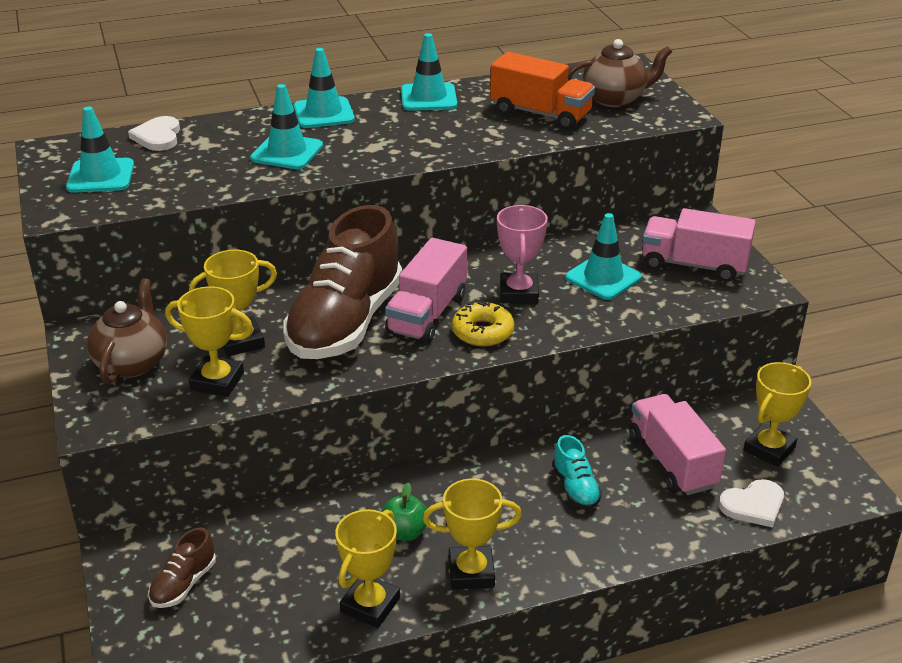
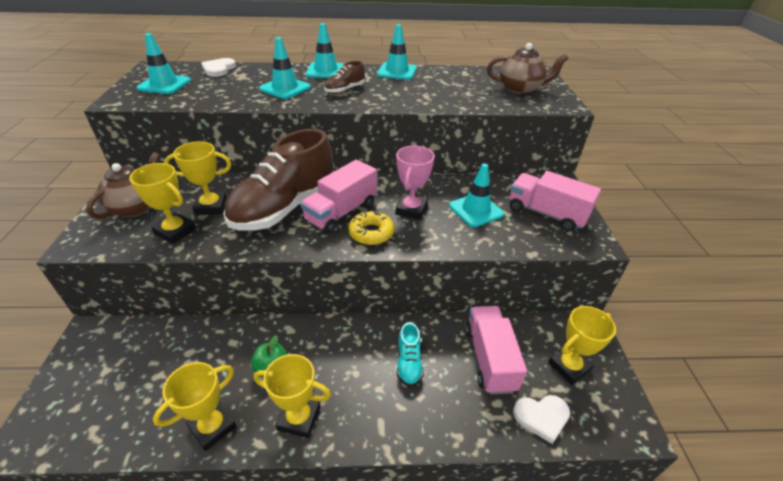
camera: 15 degrees right, 5 degrees up
brown shoe [148,527,216,608] -> brown shoe moved to [324,61,365,94]
orange truck [490,52,595,130] -> none

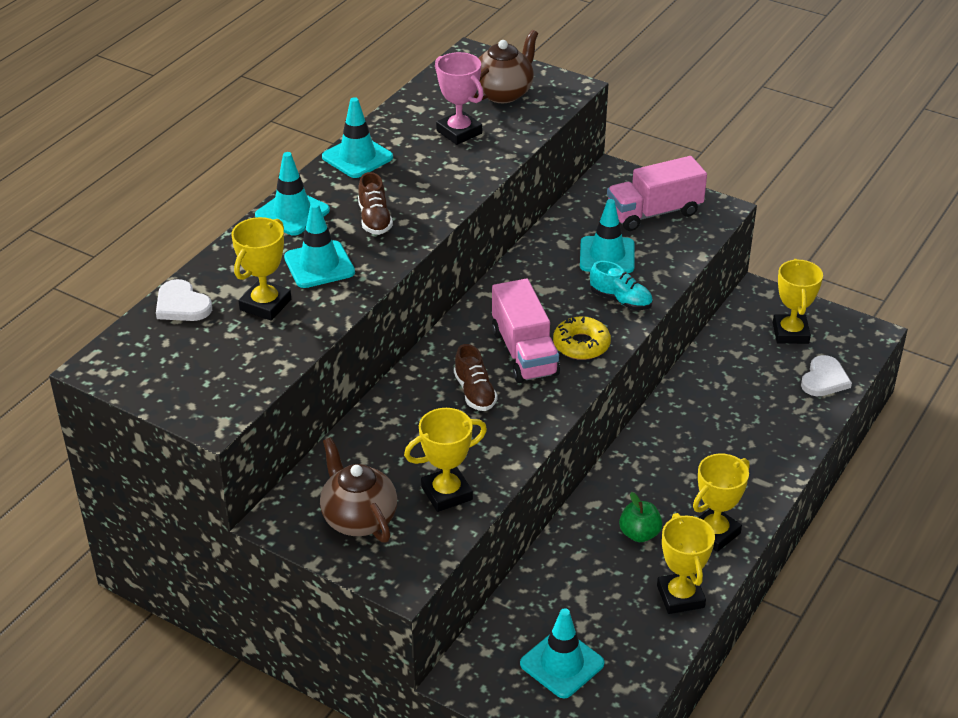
camera: 55 degrees left, 0 degrees up
turquoise traffic cone [137,33,191,94] -> turquoise traffic cone moved to [520,608,604,698]
yellow trophy [164,141,231,215] -> yellow trophy moved to [231,217,291,321]
brown shoe [224,129,333,231] -> brown shoe [454,344,498,411], size x0.42
pink trophy [395,146,435,220] -> pink trophy moved to [435,52,484,145]
turquoise shoe [397,322,423,387] -> turquoise shoe moved to [590,261,653,310]
pink truck [465,306,527,395] -> none

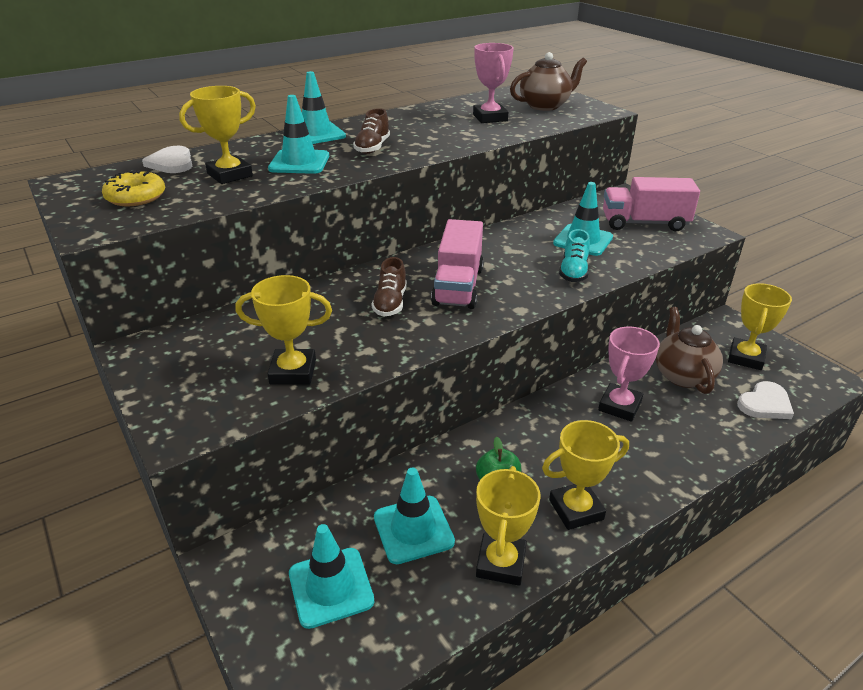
camera: 25 degrees right, 5 degrees down
brown teapot [320,437,397,543] -> brown teapot moved to [656,307,723,394]
turquoise traffic cone [322,97,393,178] -> turquoise traffic cone moved to [374,468,455,564]
yellow donut [553,317,611,360] -> yellow donut moved to [102,170,165,206]
turquoise shoe [590,261,653,310] -> turquoise shoe turned 45 degrees clockwise [559,229,590,282]
none -> pink trophy [598,327,660,422]

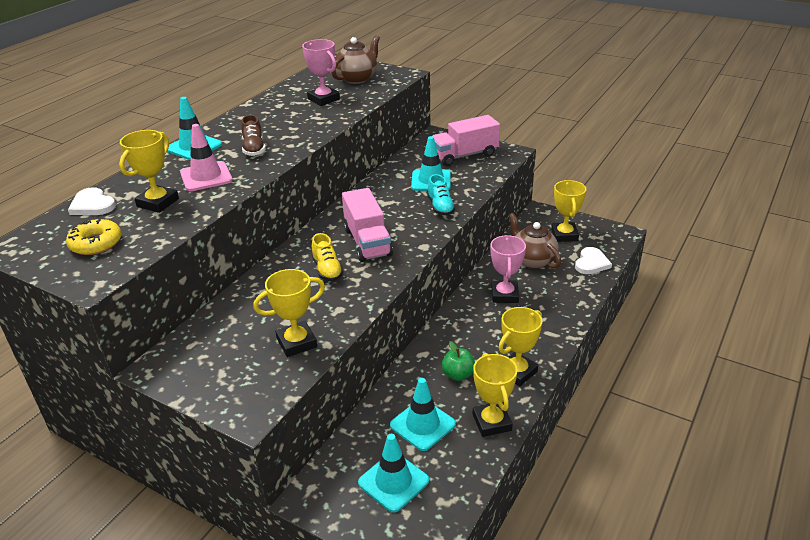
camera: 25 degrees left, 0 degrees up
turquoise traffic cone [268,95,329,174] -> pink traffic cone [180,124,232,191]
brown shoe [371,257,407,317] -> yellow shoe [311,233,344,281]

